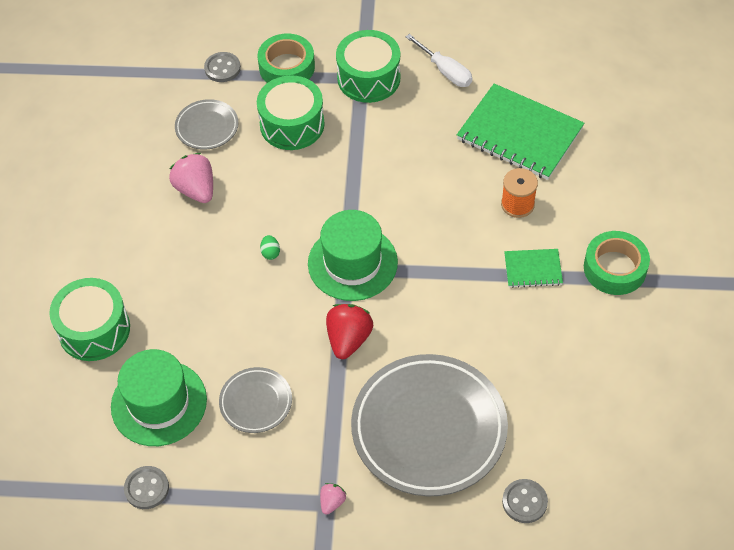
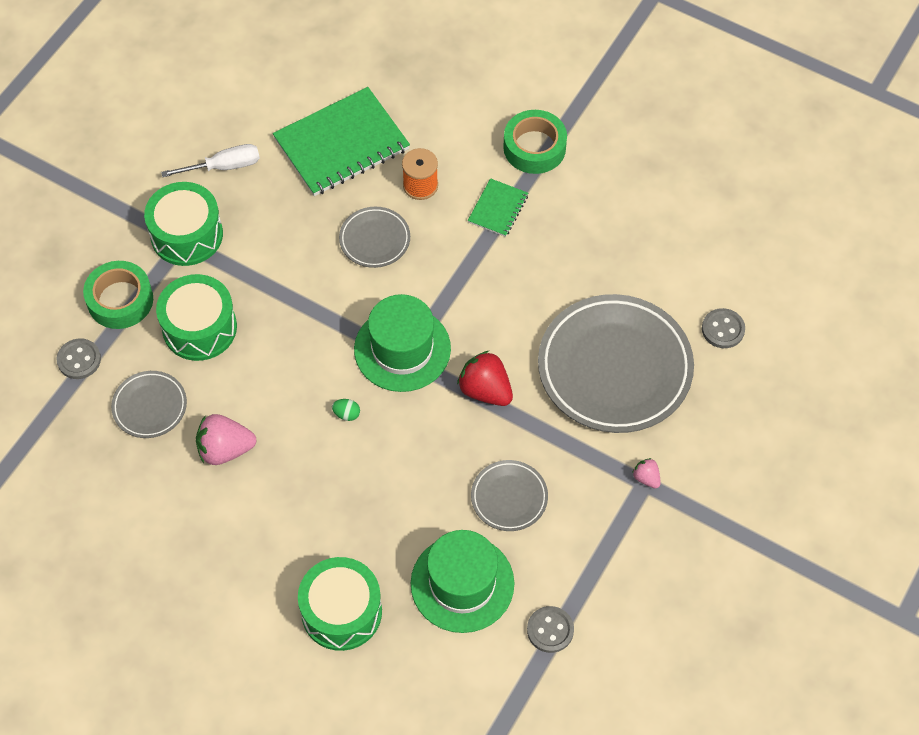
camera: 65 degrees left, 5 degrees up
none -> grey plate [339,207,410,268]

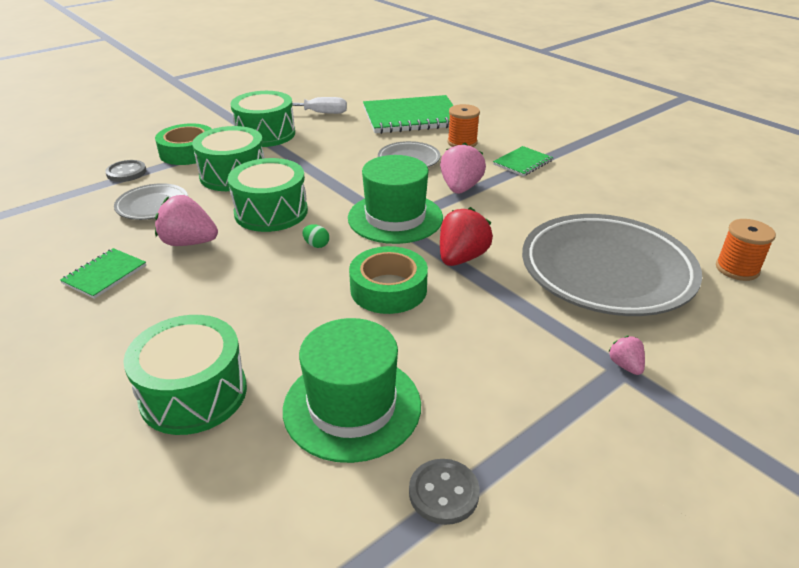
camera: 20 degrees right, 25 degrees down
red strawberry [457,351,513,406] -> red strawberry turned 60 degrees clockwise [440,207,493,266]
grey plate [471,460,548,531] -> none
green tape [503,110,567,174] -> green tape moved to [349,246,428,314]
grey button [702,308,745,348] -> orange spool [716,219,776,281]
none -> green notebook [60,248,146,299]
none -> green drum [228,158,308,232]
none -> pink strawberry [440,143,486,194]

